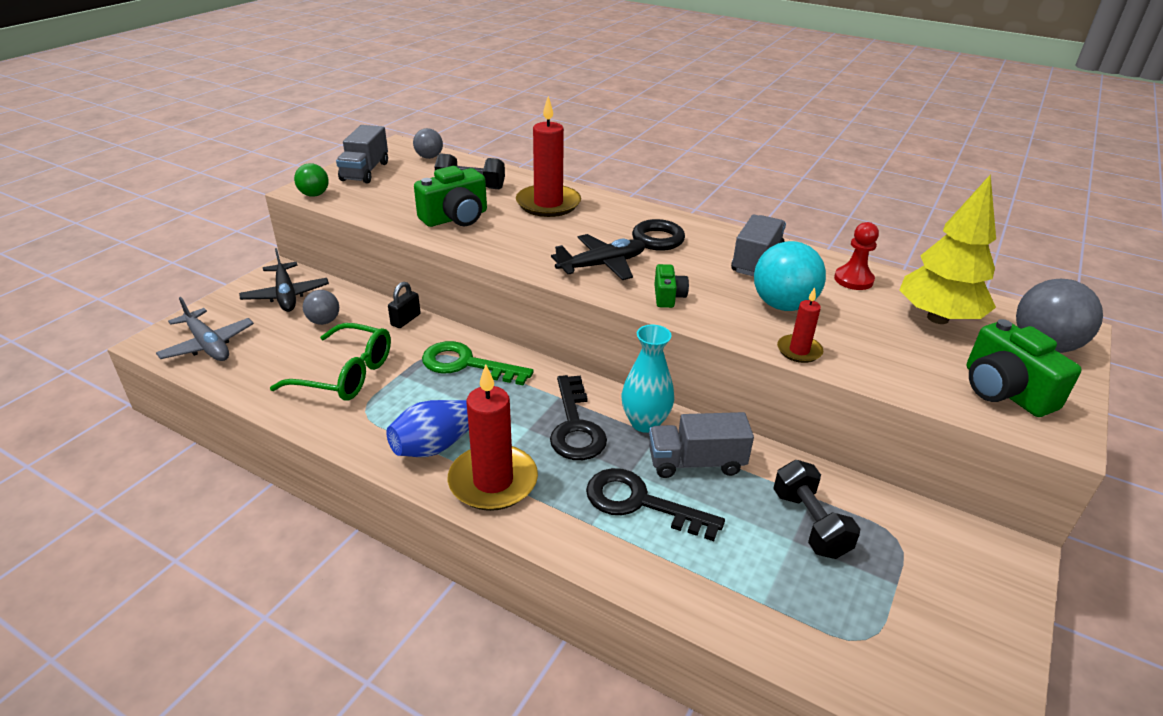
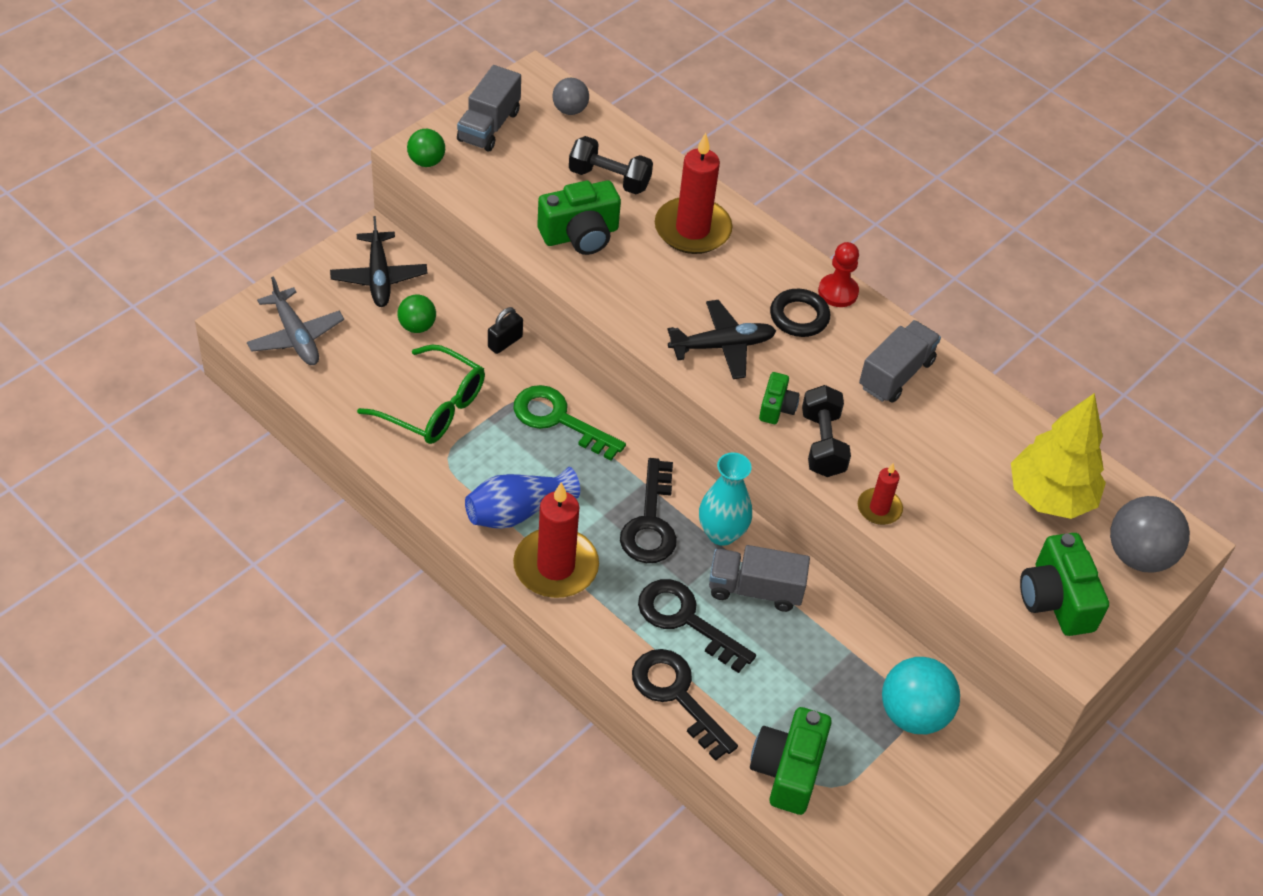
camera: 10 degrees right, 15 degrees up
grey ball [303,290,339,325] -> green ball [398,295,436,333]
turquoise ball [754,241,826,311] -> turquoise ball moved to [882,657,960,734]
black dumbbell [773,460,860,559] -> black dumbbell moved to [802,385,851,477]
red pawn [834,222,879,290] -> red pawn moved to [818,242,859,307]
none -> black key [632,649,738,761]
none -> green camera [750,707,832,815]

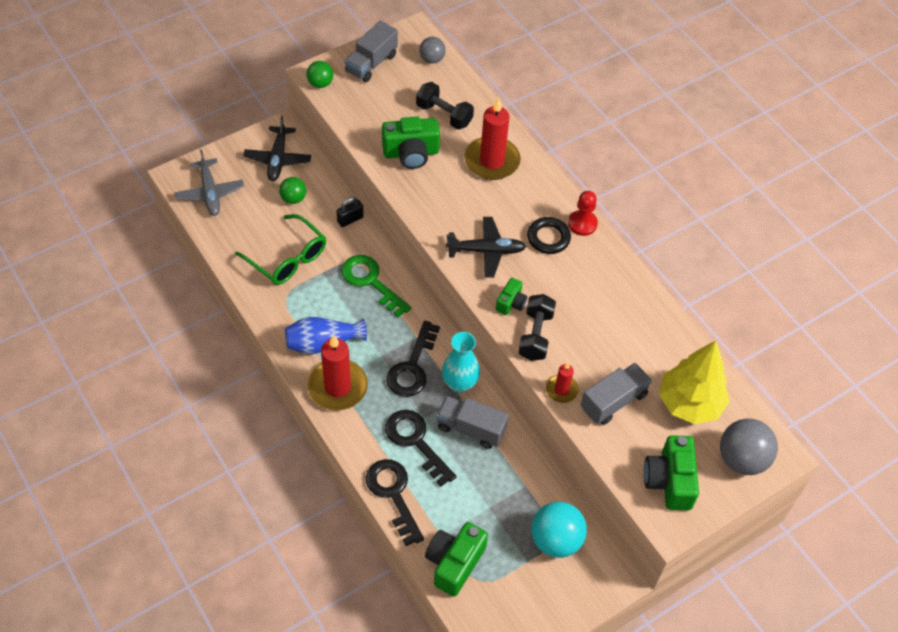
camera: 15 degrees right, 5 degrees up
grey truck [859,320,941,403] -> grey truck moved to [581,363,652,425]

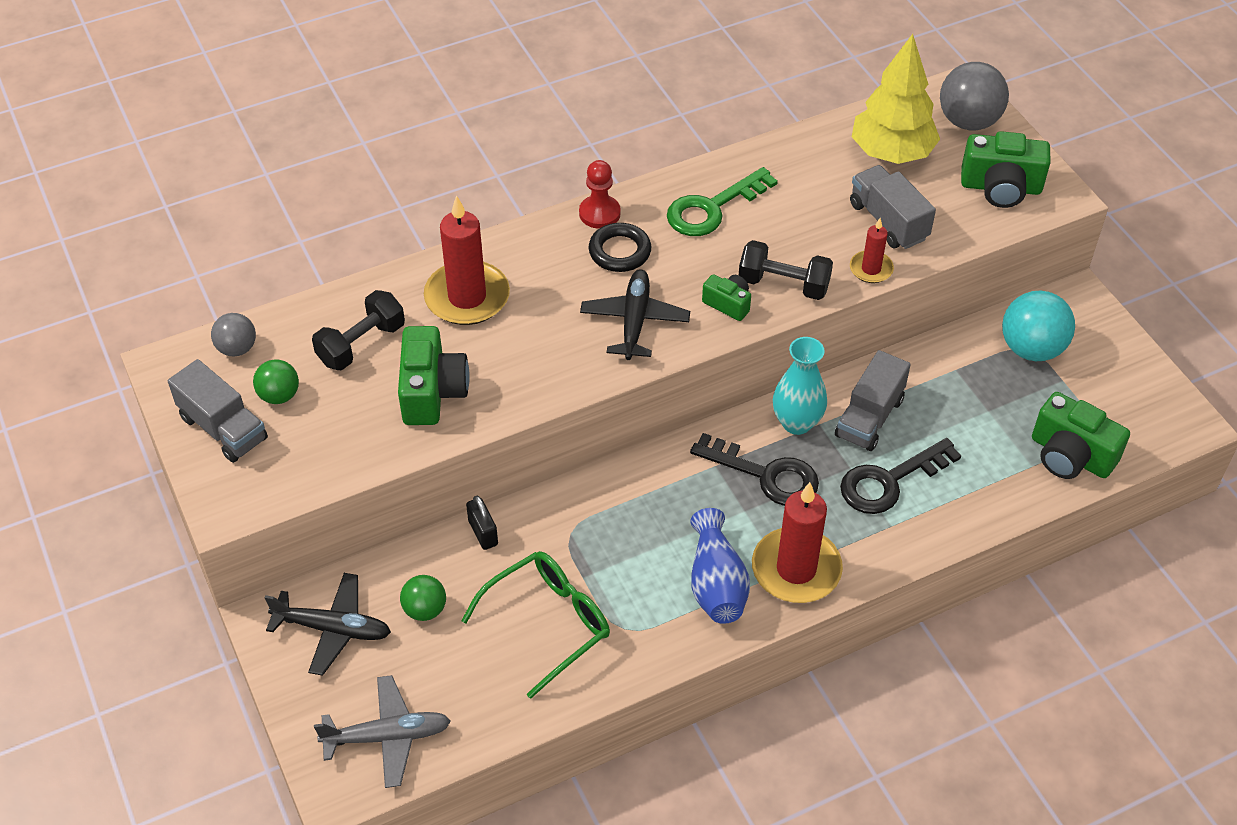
camera: 80 degrees left, 5 degrees down
green ball [306,61,333,88] -> green ball moved to [253,360,299,404]
green key [341,255,411,317] -> green key moved to [667,167,778,236]
black key [366,459,424,546] -> none

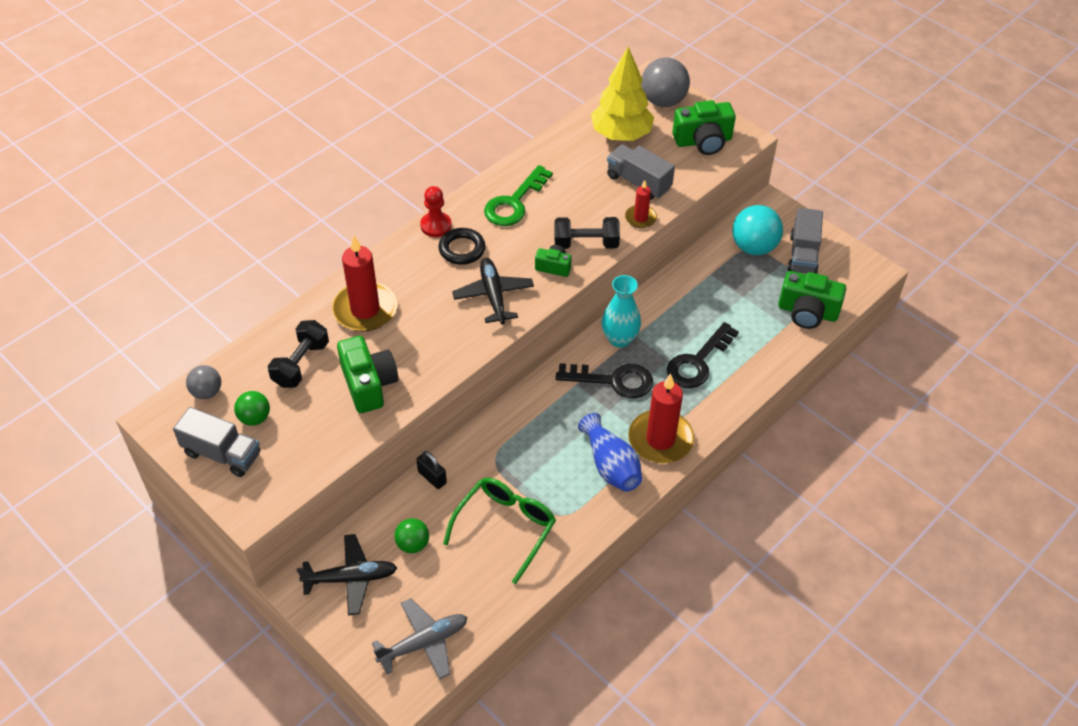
camera: 20 degrees left, 0 degrees up
grey truck [835,350,911,451] -> grey truck moved to [788,208,823,274]

